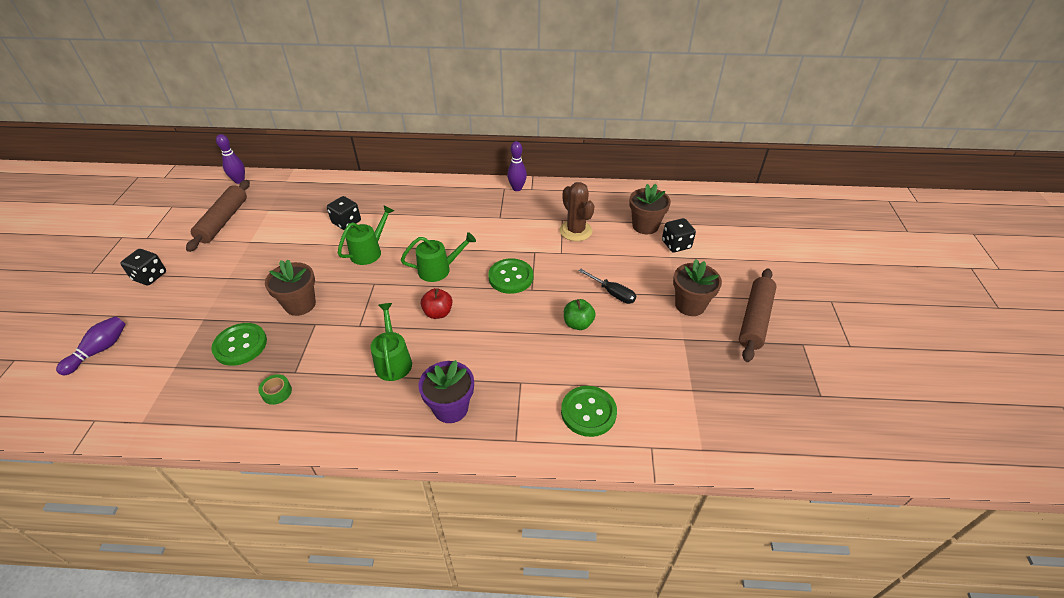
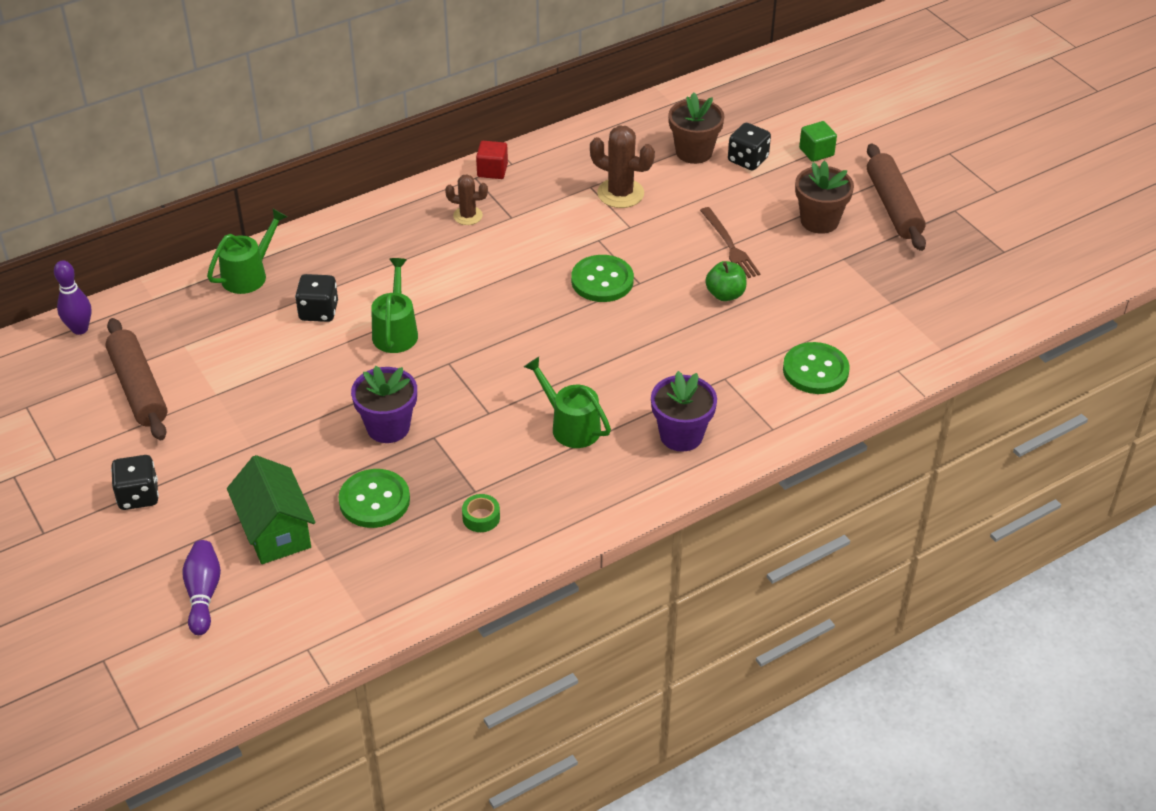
camera: 35 degrees left, 0 degrees up
brown flower pot [265,260,316,316] -> purple flower pot [351,366,417,443]
green watering can [401,232,476,282] -> green watering can moved to [207,208,287,294]
red apple [421,288,452,319] -> none
purple bowling pin [507,141,527,191] -> red cube [476,141,508,179]
black screwdriver [579,269,636,304] -> brown fork [700,207,760,278]
none -> green house [227,455,316,564]
none -> brown cactus [445,174,488,225]
none -> green cube [799,121,837,162]

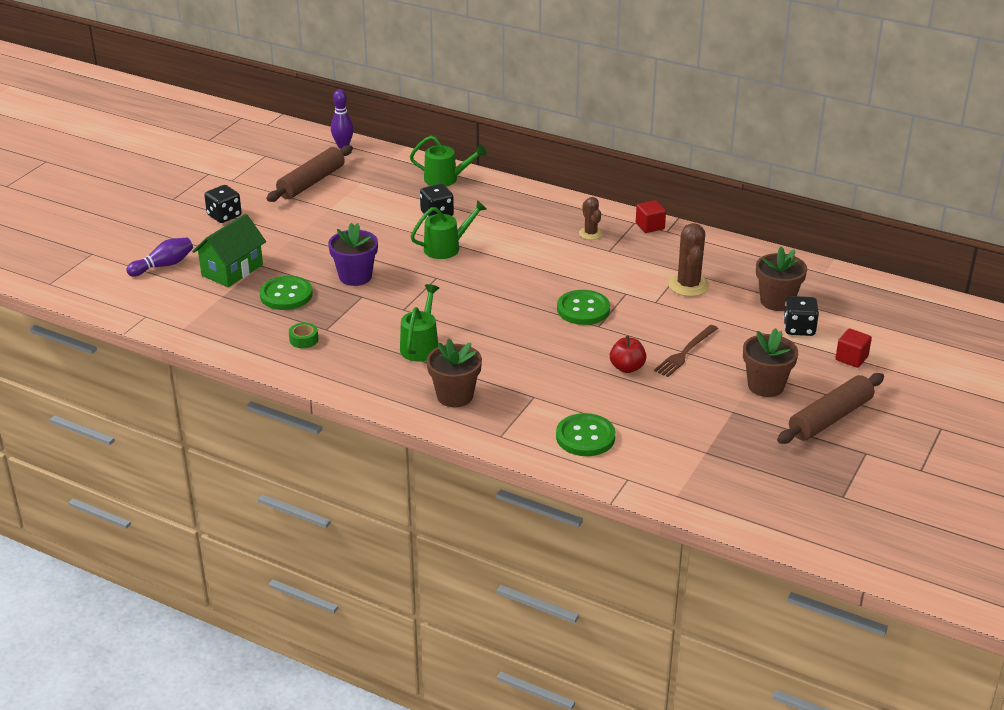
camera: 60 degrees right, 10 degrees down
purple flower pot [651,371,717,452] -> brown flower pot [426,338,482,407]
green apple [705,261,747,301] -> red apple [610,336,646,373]
green cube [799,121,837,162] -> red cube [836,329,872,368]

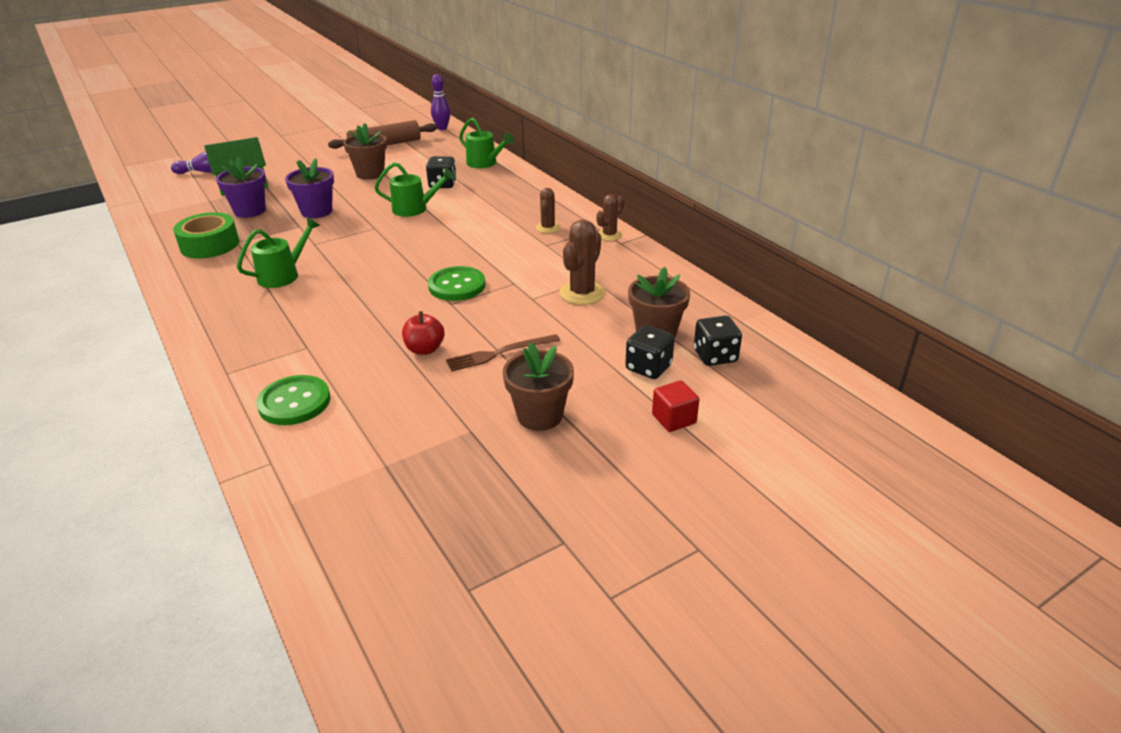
camera: 30 degrees right, 0 degrees up
black dice [204,185,242,223] -> black dice moved to [694,316,742,366]
green button [260,276,313,310] -> purple flower pot [216,157,266,218]
green tape [289,322,318,348] -> green tape [173,212,239,258], size x2.06
brown flower pot [426,338,482,407] -> brown flower pot moved to [343,123,387,180]
red cube [636,200,666,233] -> brown cactus [596,194,624,241]
brown rolling pin [777,373,884,444] -> none

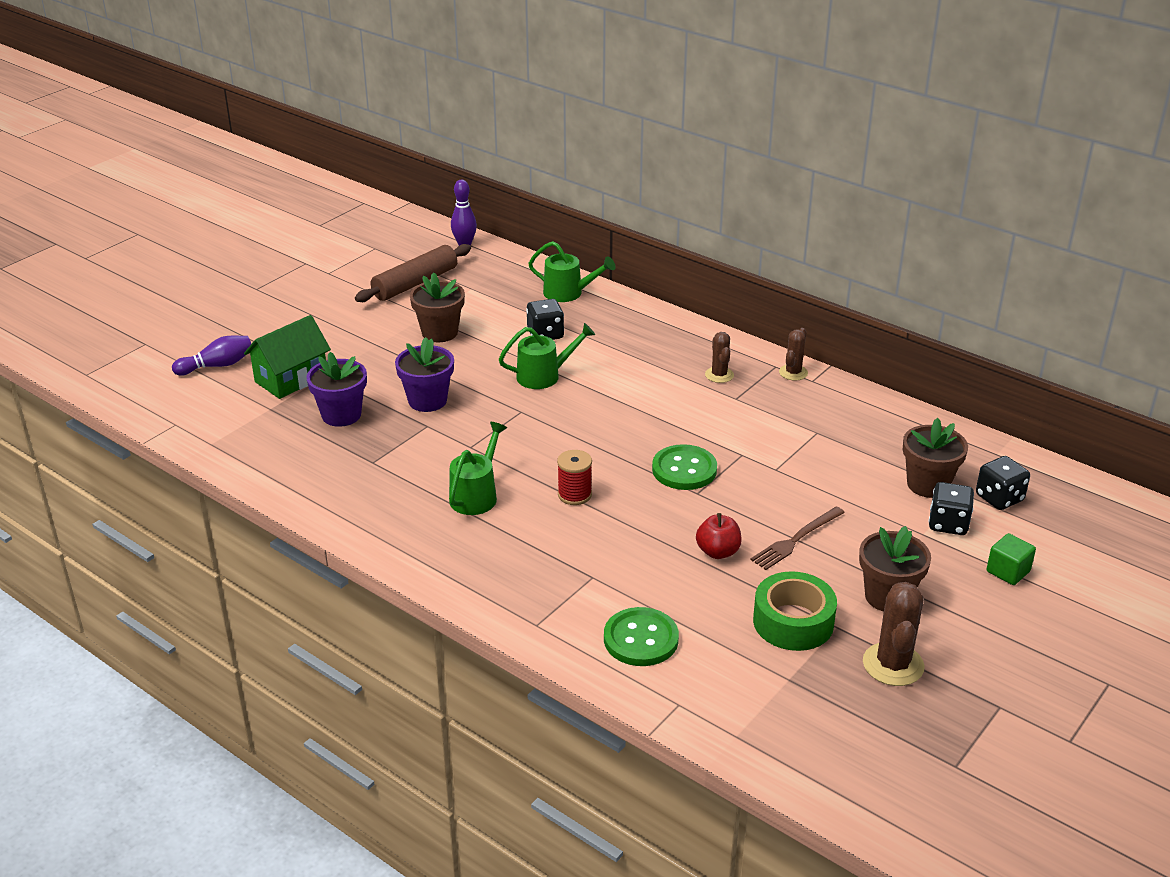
camera: 20 degrees left, 0 degrees up
green tape [173,212,239,258] -> green tape moved to [753,571,837,651]
brown cactus [559,220,605,305] -> brown cactus moved to [863,582,925,686]
red cube [652,380,699,432] -> green cube [987,533,1036,585]
none -> red spool [557,450,592,505]

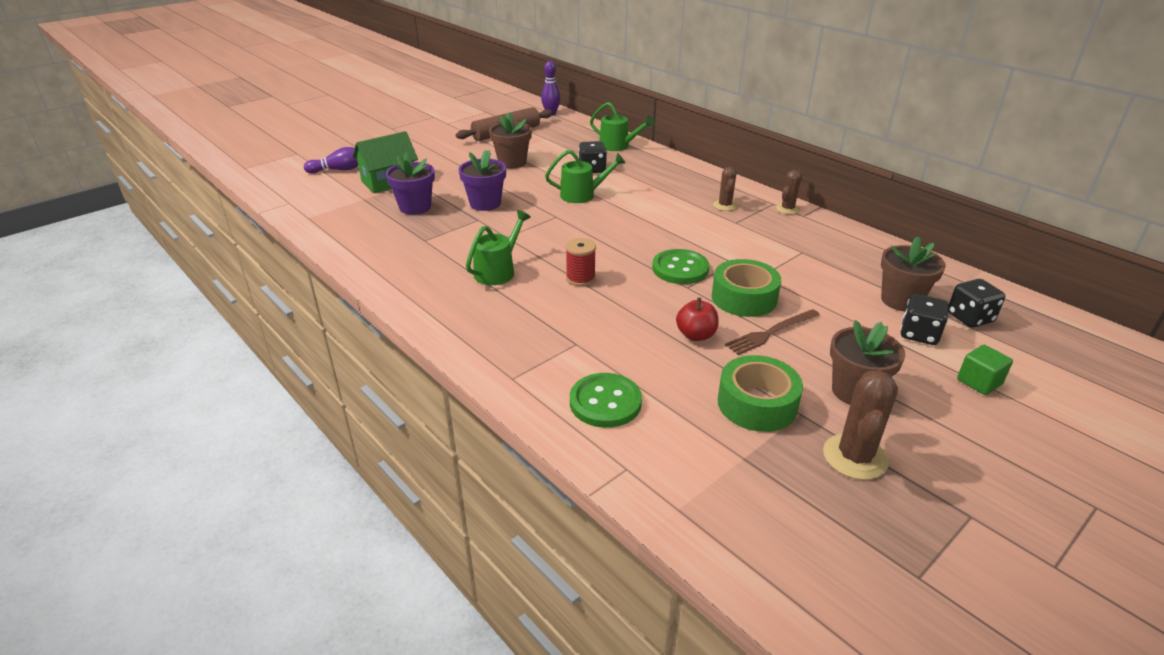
camera: 10 degrees right, 0 degrees up
none -> green tape [712,259,781,317]

